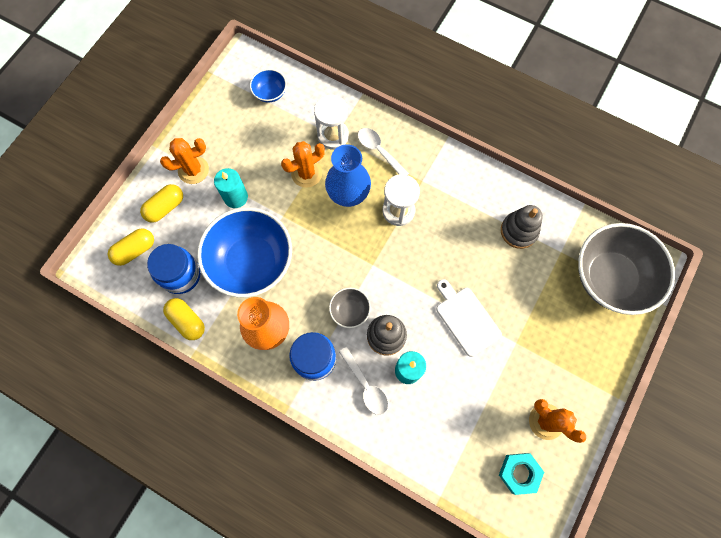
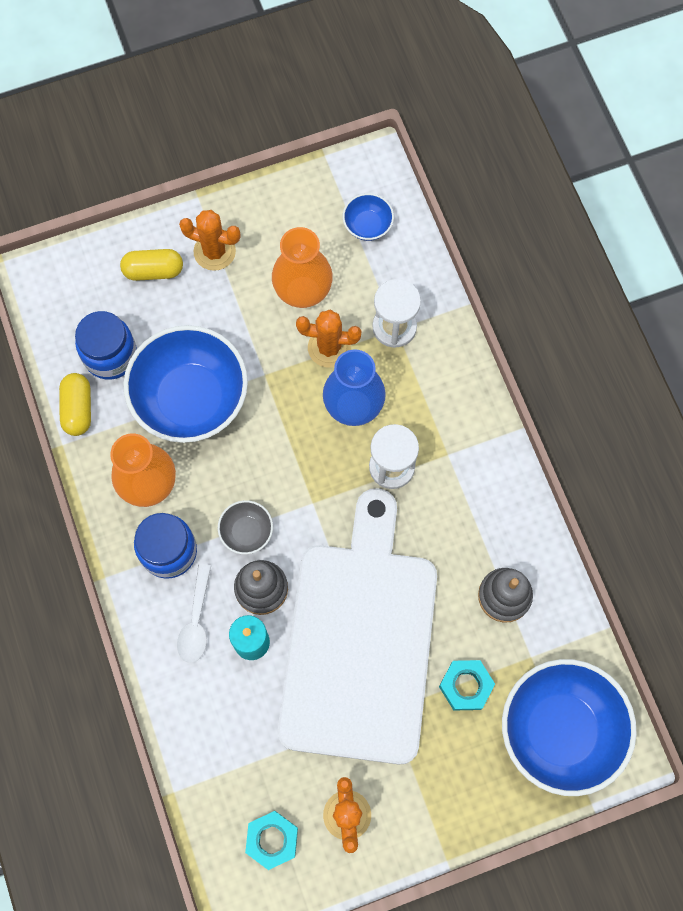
camera: 40 degrees right, 0 degrees up
yellow capsule [108,228,154,266] -> none
turquoise candle [214,168,248,208] -> none
white spoon [358,128,409,175] -> none
white cutting board [436,279,502,357] -> white cutting board [278,488,437,765], size x2.43
grey bowl [578,223,675,315] -> blue bowl [502,659,637,796]
none -> orange vase [272,227,333,308]
none -> turquoise nut [439,660,495,710]

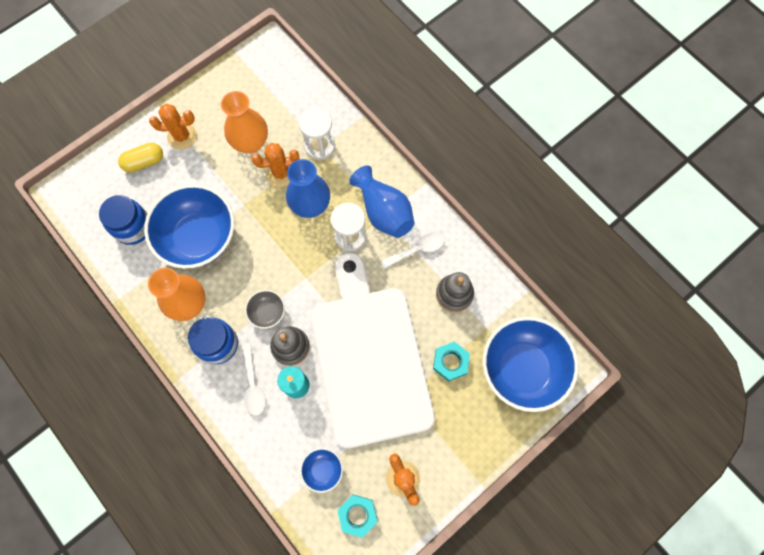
camera: 20 degrees left, 0 degrees up
yellow capsule [59,373,91,436] -> none
blue bowl [343,193,394,241] -> blue bowl moved to [300,448,343,493]
none -> blue vase [349,165,414,238]
none -> white spoon [380,232,445,269]

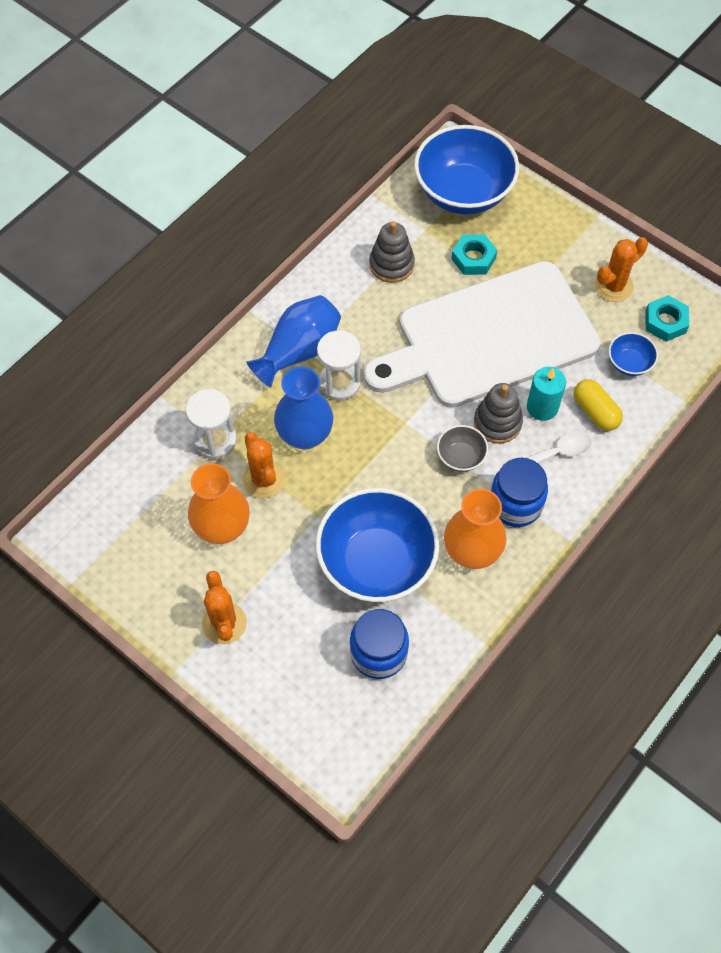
camera: 100 degrees left, 10 degrees down
yellow capsule [118,143,163,172] -> yellow capsule moved to [574,379,623,431]
white spoon [380,232,445,269] -> none

